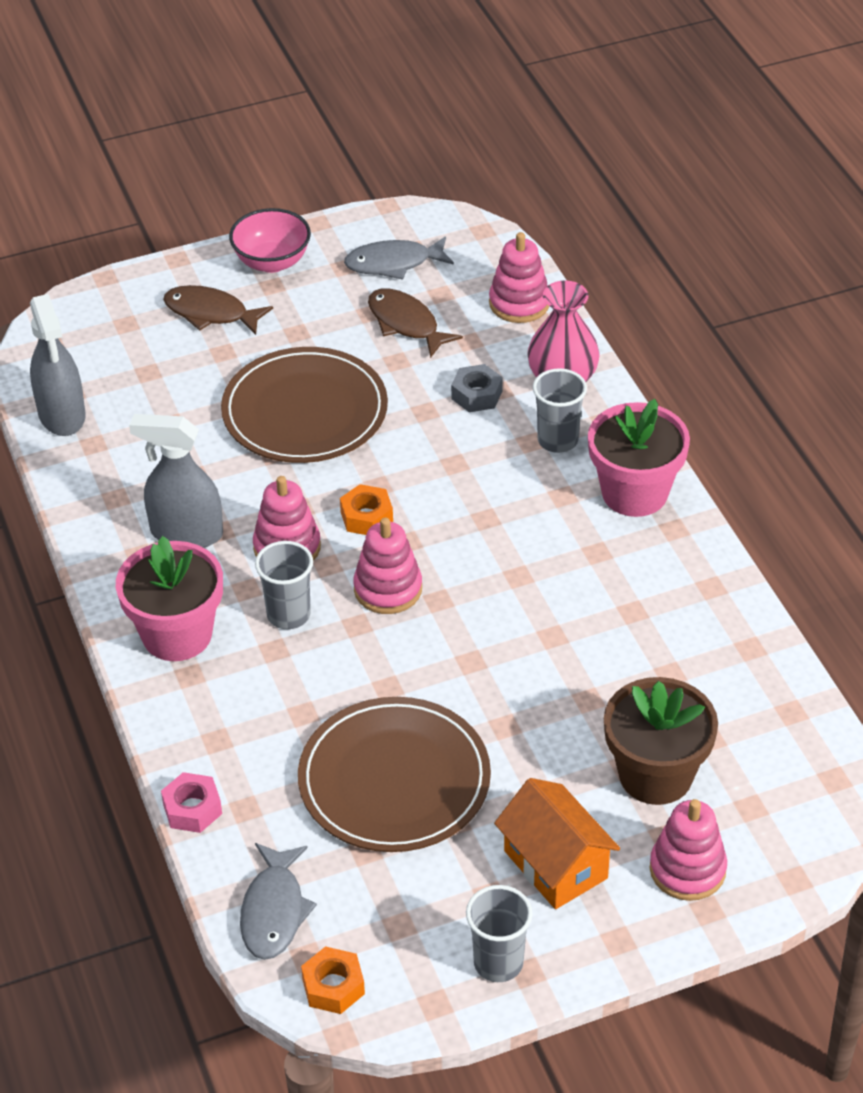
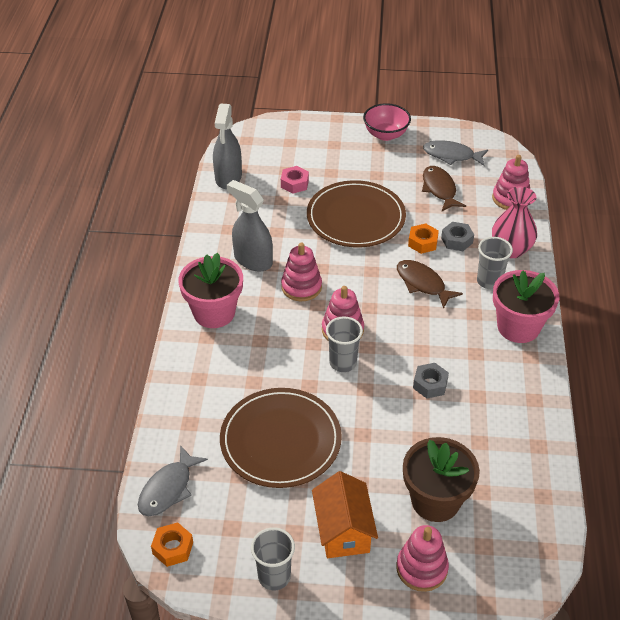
camera: 25 degrees right, 0 degrees up
pink nut [161,772,222,833] -> pink nut moved to [281,166,309,194]
brown fish [163,285,273,335] -> brown fish moved to [397,260,463,309]
grey cup [255,541,313,629] -> grey cup moved to [326,316,363,372]
orange nut [340,484,393,535] -> orange nut moved to [408,223,439,254]
none -> grey nut [413,363,449,399]

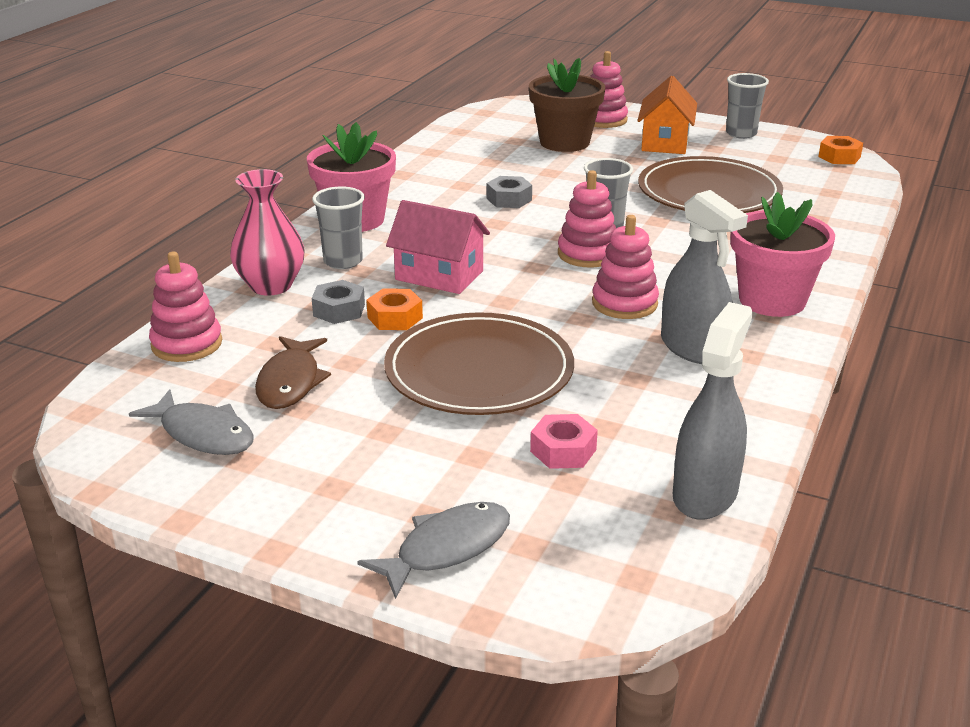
camera: 160 degrees left, 15 degrees down
grey fish [138,445,208,516] -> grey fish moved to [357,502,510,599]
pink bowl [363,103,411,141] -> none
brown fish [397,260,463,309] -> pink house [386,200,490,294]

